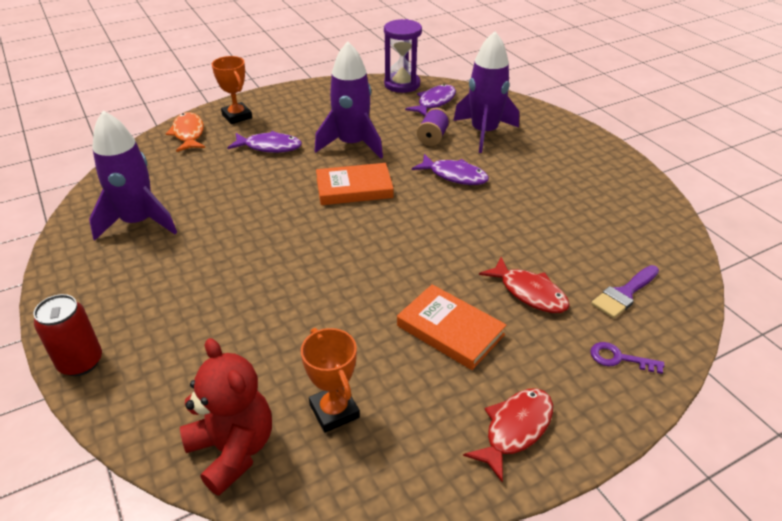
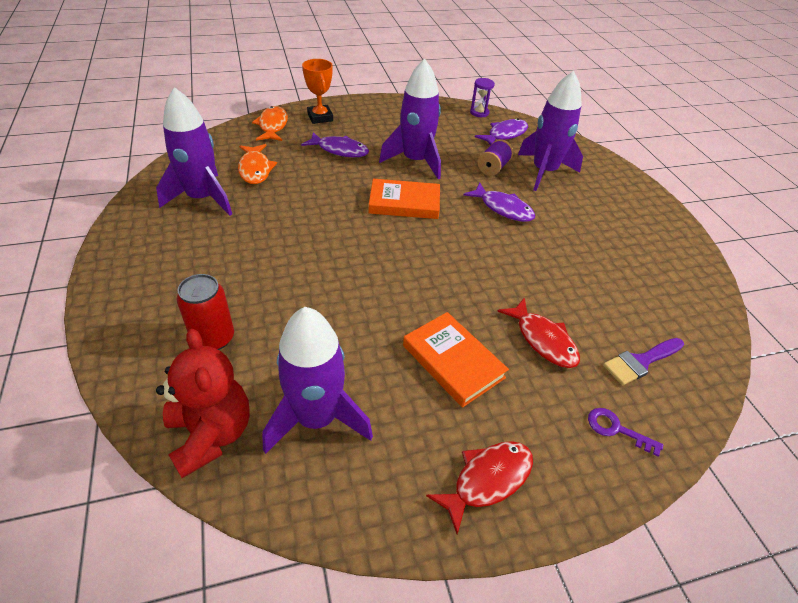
camera: 10 degrees right, 5 degrees up
red can [33,294,102,376] -> red can moved to [177,274,234,350]
orange trophy [301,328,360,433] -> purple rocket [262,307,373,454]
purple hourglass [384,19,422,93] -> purple hourglass [470,78,495,117], size x0.56
none -> orange fish [238,144,277,184]

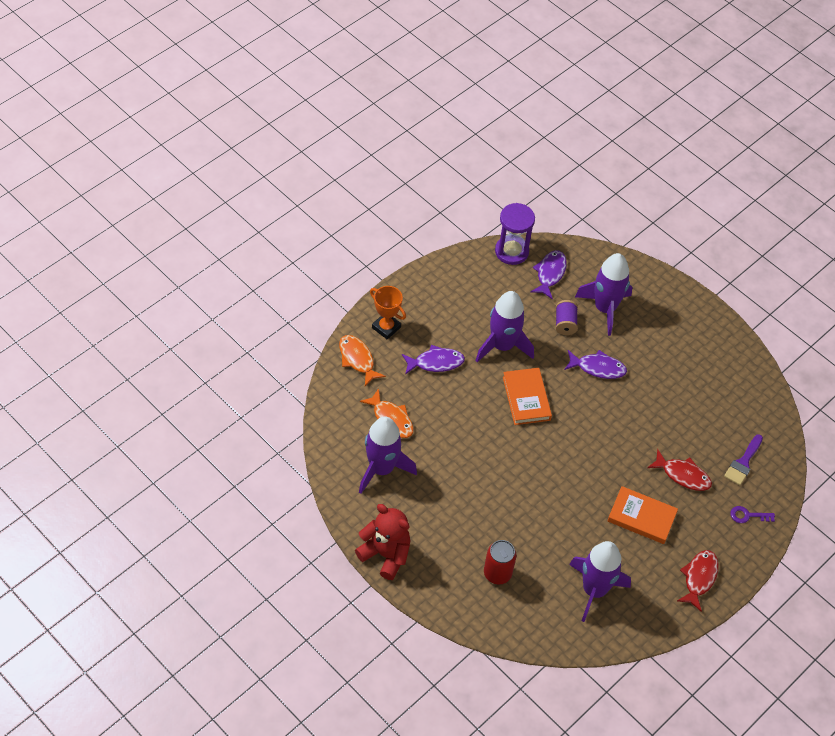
camera: 30 degrees left, 10 degrees up
red teddy bear [156,329,250,478] -> red teddy bear moved to [355,504,410,580]
orange book [369,179,440,219] -> orange book turned 75 degrees counterclockwise [503,368,552,425]
purple hourglass [470,78,495,117] -> purple hourglass [495,203,535,265], size x1.79

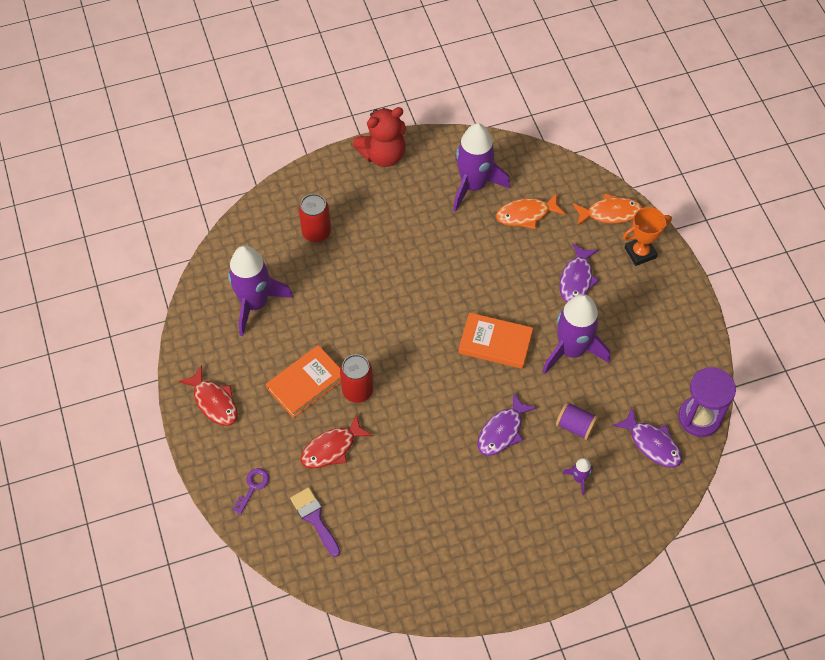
camera: 120 degrees right, 5 degrees up
purple rocket [575,253,632,336] -> purple rocket [563,458,593,495], size x0.43
none -> red can [340,354,373,403]

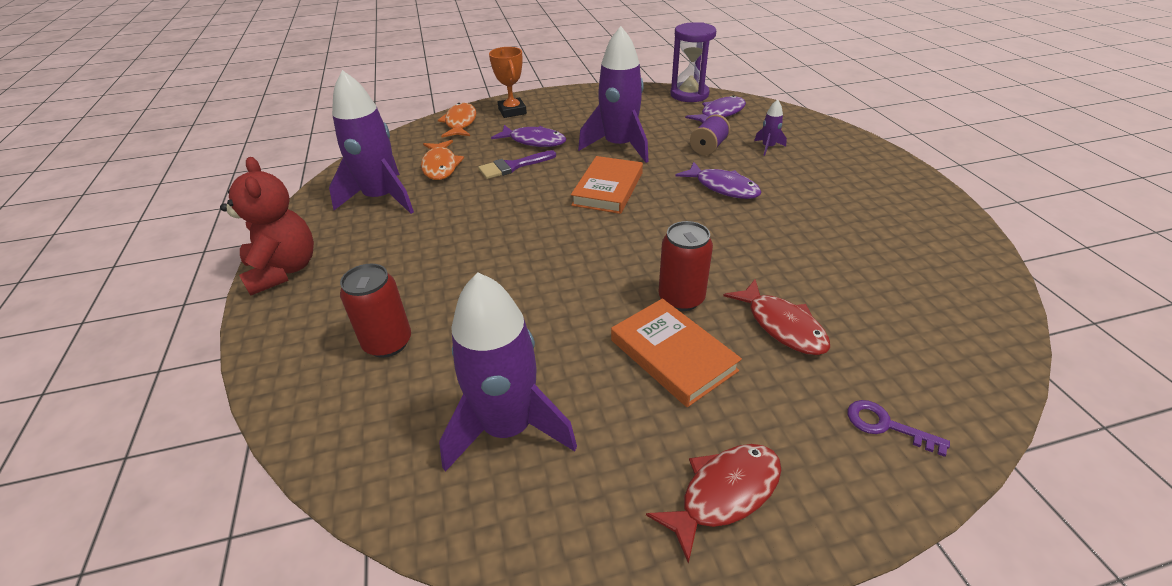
camera: 85 degrees left, 20 degrees down
purple brush [290,487,340,557] -> purple brush moved to [478,150,556,179]

